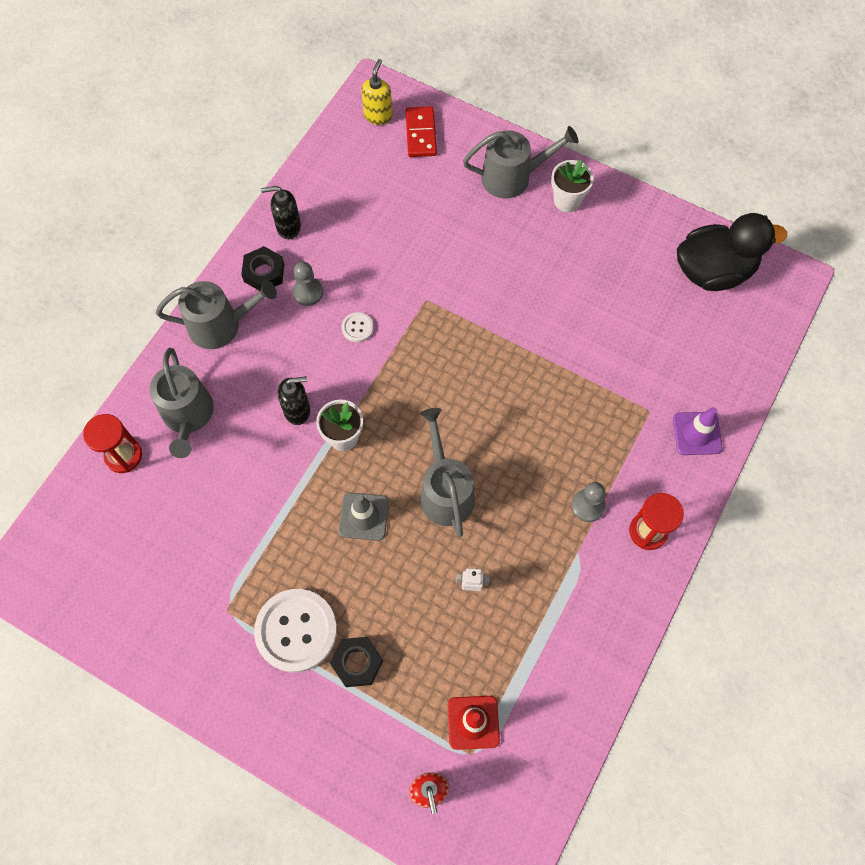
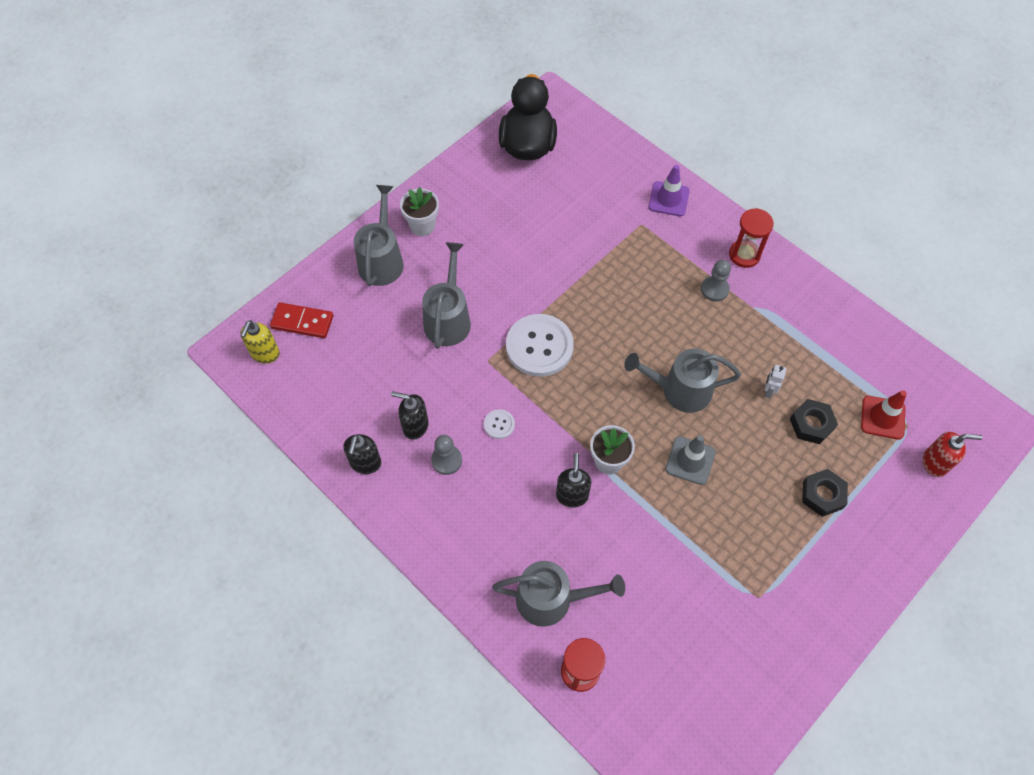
camera: 75 degrees left, 5 degrees down
grey watering can [156,280,277,349] -> grey watering can moved to [422,242,471,349]
black nut [241,246,284,291] -> black nut moved to [790,399,838,444]
white button [254,589,337,672] -> white button moved to [506,314,574,377]
yellow soap dispenser [361,59,393,125] -> yellow soap dispenser turned 105 degrees counterclockwise [240,320,280,364]
none -> black soap dispenser [391,391,429,440]

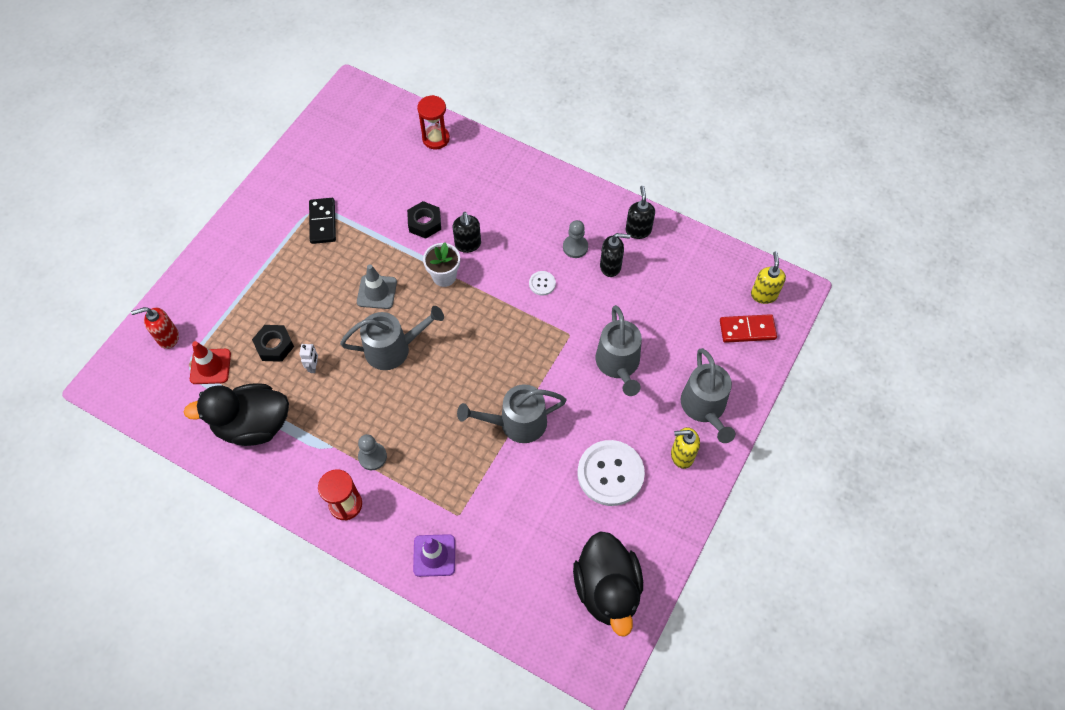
camera: 165 degrees right, 0 degrees up
white flower pot [400,187,439,236] -> yellow soap dispenser [671,427,700,469]
grey watering can [492,561,625,627] -> grey watering can moved to [457,384,566,443]
white button [506,314,574,377] -> white button moved to [577,440,645,506]
black nut [802,469,848,517] -> black nut moved to [407,201,441,239]
none -> black duck [184,383,289,446]
none -> black domino [309,198,336,244]

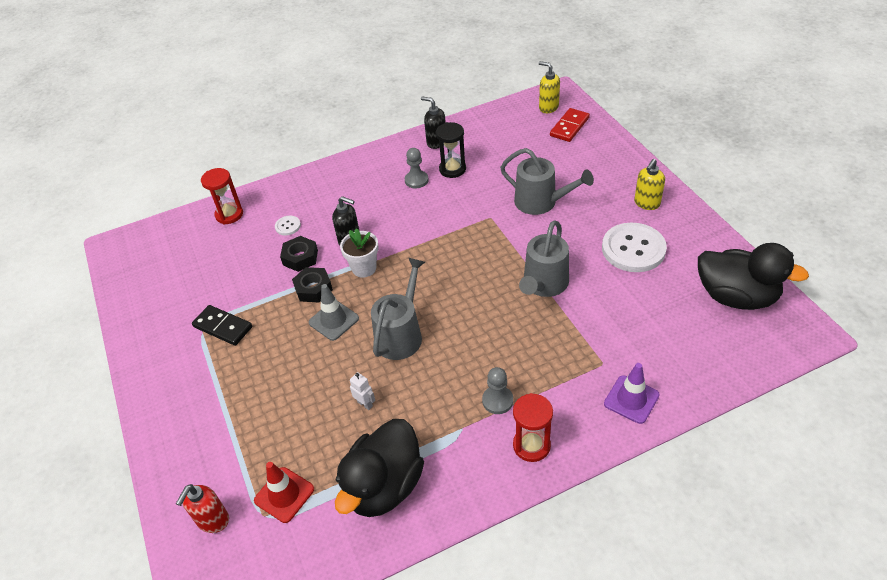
camera: 50 degrees left, 15 degrees down
black nut [252,325,294,362] -> black nut moved to [292,267,333,303]
white button [529,271,556,295] -> white button moved to [275,216,301,235]
black soap dispenser [600,233,631,277] -> black hourglass [436,122,466,178]
grey watering can [681,348,735,443] -> none

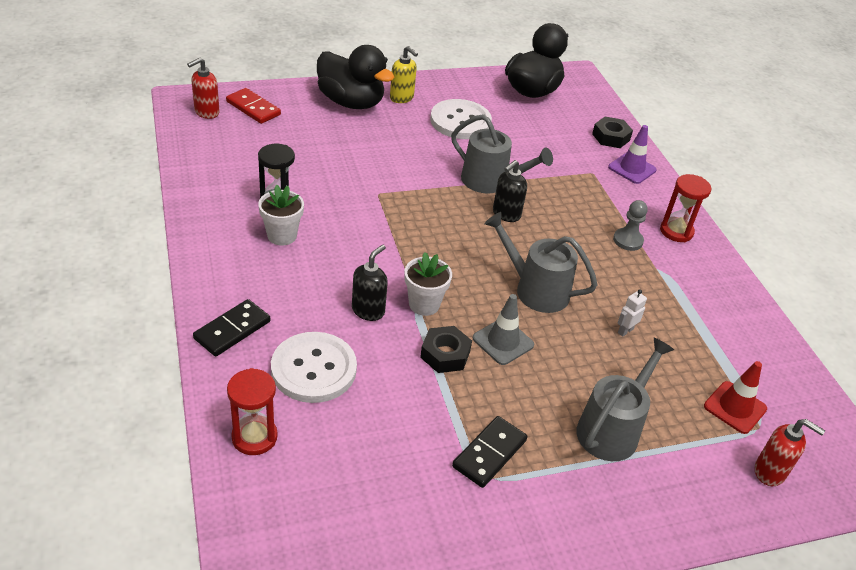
camera: 90 degrees left, 5 degrees down
white button [275,216,301,235] -> white button [271,332,357,403], size x2.26
black nut [280,236,318,272] -> black nut moved to [592,117,633,148]
black duck [335,419,424,517] -> black duck moved to [317,45,394,109]
grey pawn [405,148,429,188] -> white flower pot [258,185,304,246]
black soap dispenser [421,96,446,149] -> black soap dispenser moved to [493,160,527,222]
grey watering can [500,148,594,215] -> grey watering can moved to [576,338,674,461]
yellow soap dispenser [539,61,560,113] -> red soap dispenser [187,58,220,119]
none -> black domino [193,299,270,357]

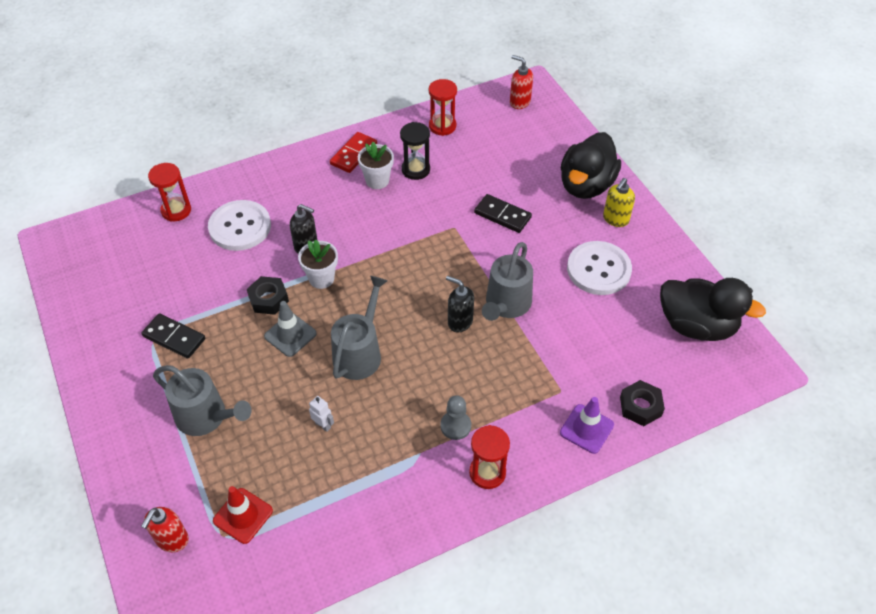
camera: 85 degrees right, 10 degrees up
black domino [193,299,270,357] -> black domino moved to [474,194,532,233]
red domino [226,88,281,124] -> red domino moved to [330,132,377,173]
none -> red hourglass [429,79,457,136]

